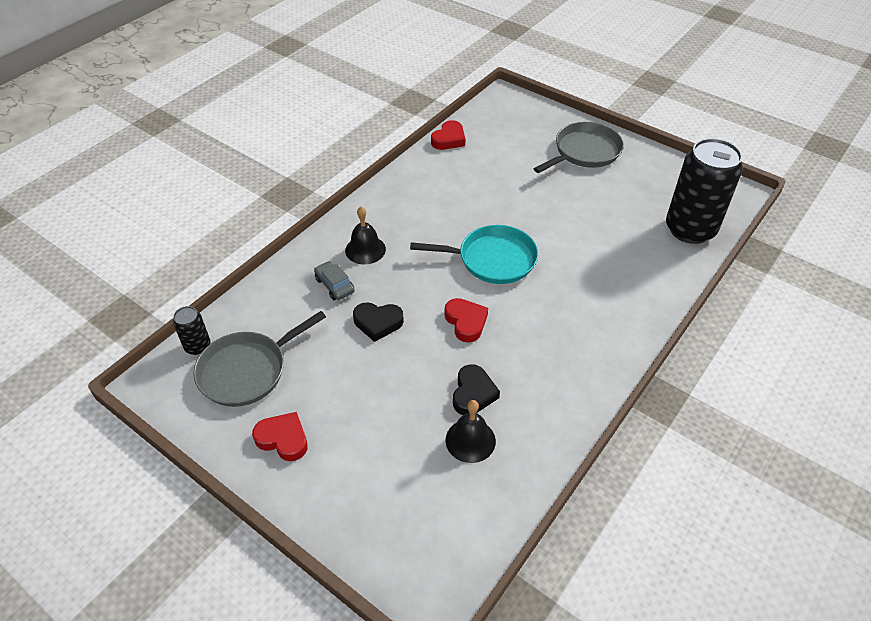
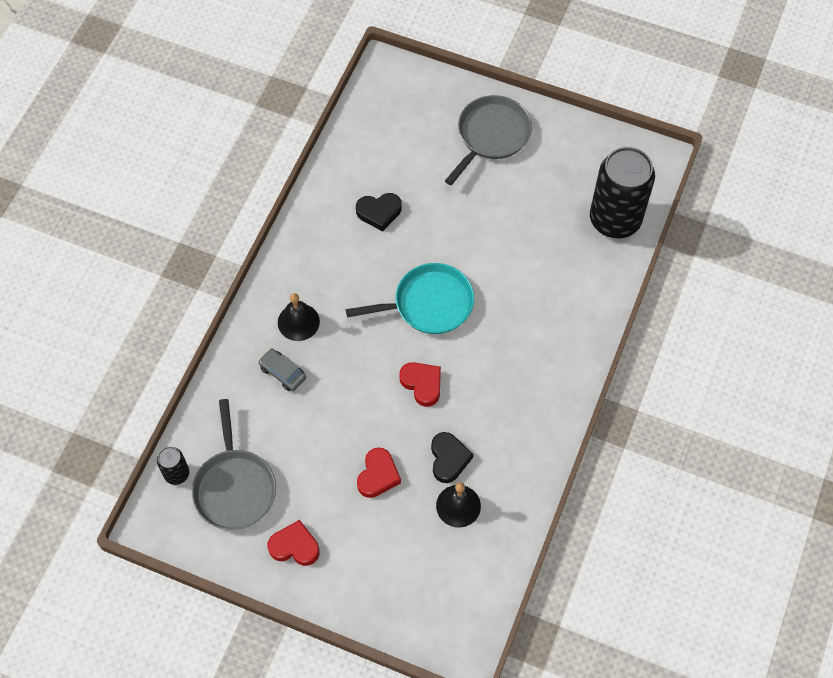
camera: 15 degrees left, 15 degrees up
grey pan [193,311,326,407] -> grey pan turned 45 degrees counterclockwise [192,399,276,530]
black heart [353,302,404,342] -> black heart moved to [356,193,402,231]
red heart [431,120,466,150] -> red heart moved to [357,448,401,498]

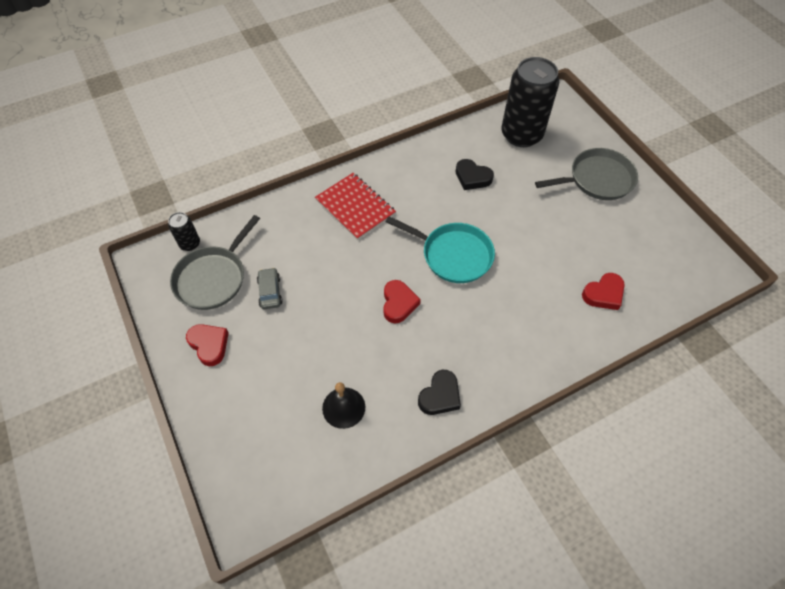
camera: 40 degrees right, 5 degrees down
grey car [258,348,306,391] -> grey car moved to [257,268,283,309]
black bell [278,293,320,341] -> red notebook [315,173,396,240]
red heart [357,448,401,498] -> red heart moved to [582,273,625,310]
black heart [431,432,473,483] -> black heart moved to [418,370,461,415]
black can [590,147,655,239] -> black can moved to [501,57,559,147]

